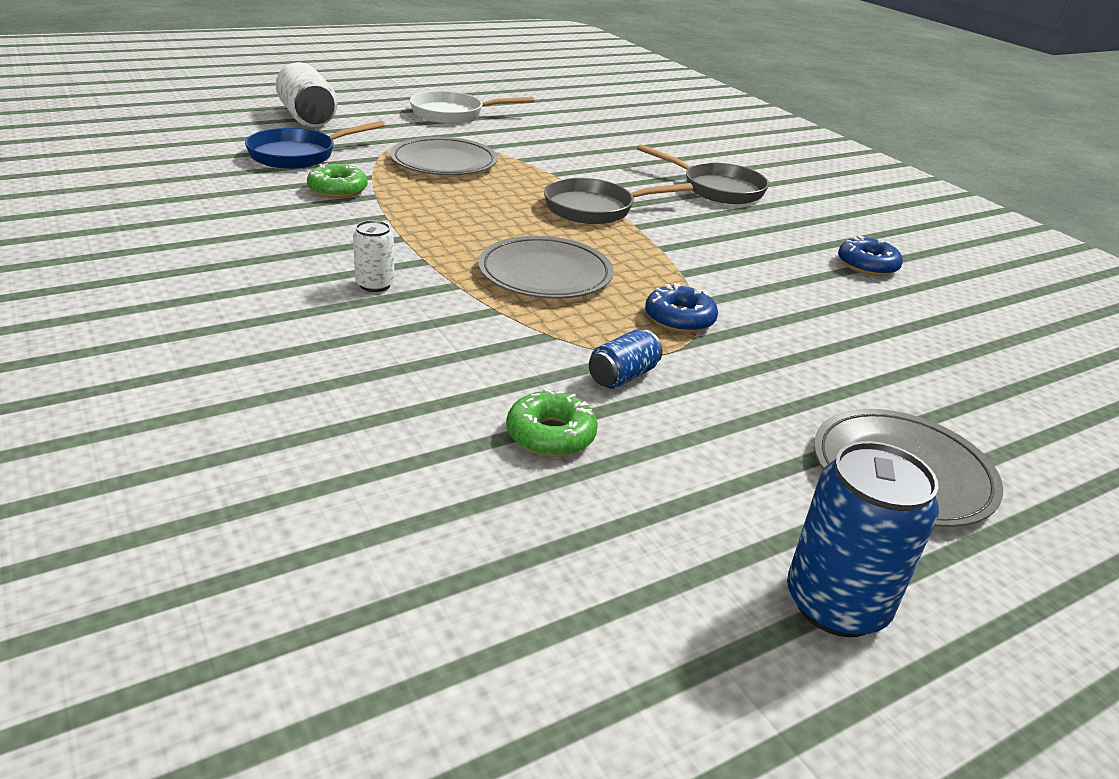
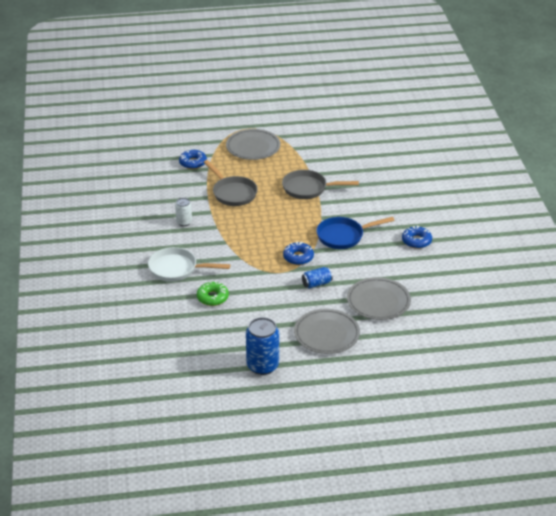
camera: 25 degrees right, 5 degrees up
blue pan [245,121,385,169] -> blue pan moved to [316,217,395,249]
white can [275,62,338,127] -> none
green donut [307,164,368,198] -> blue donut [179,150,207,169]
white pan [410,91,534,123] -> white pan moved to [148,247,230,282]
grey plate [478,236,614,299] -> grey plate moved to [347,277,411,320]
blue can [589,330,662,389] -> blue can moved to [302,267,333,289]
grey pan [637,144,769,204] -> grey pan moved to [203,160,258,206]

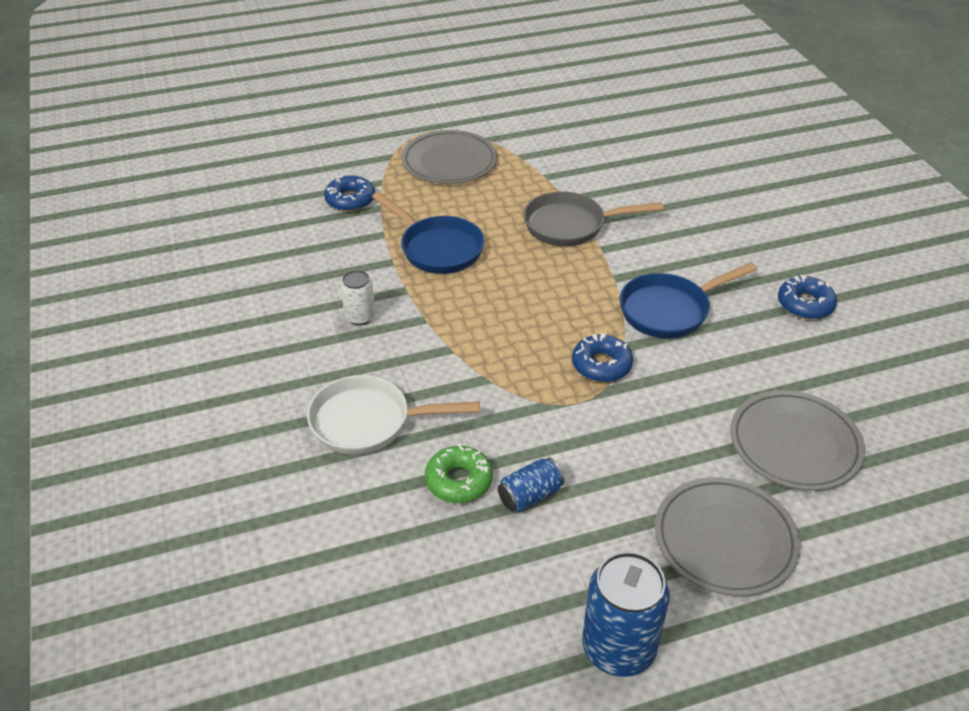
camera: 10 degrees left, 5 degrees up
grey pan [203,160,258,206] -> blue pan [372,192,484,274]
blue can [302,267,333,289] -> blue can moved to [498,458,564,512]

